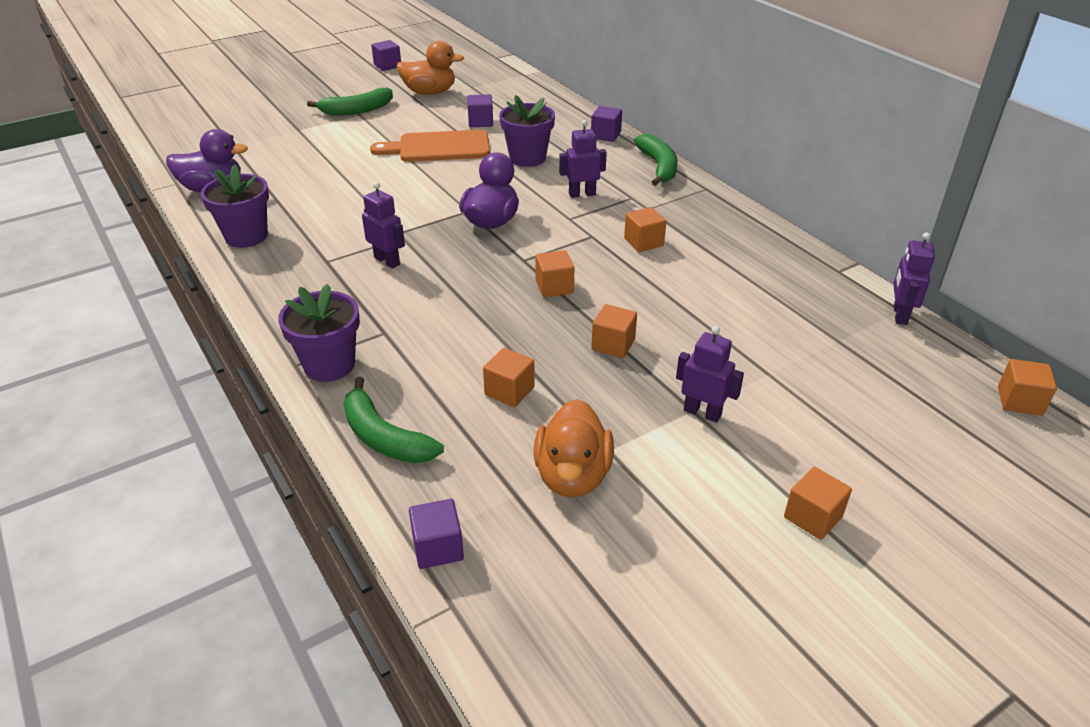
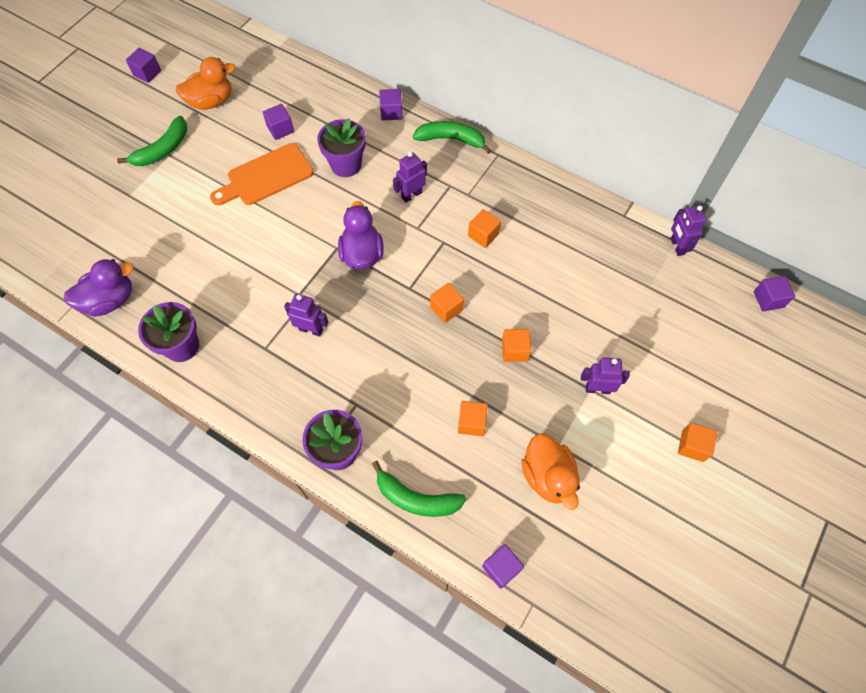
camera: 25 degrees left, 25 degrees up
green banana [634,134,678,186] -> green banana turned 45 degrees counterclockwise [413,121,491,154]
orange cube [998,359,1057,416] -> purple cube [754,276,795,312]

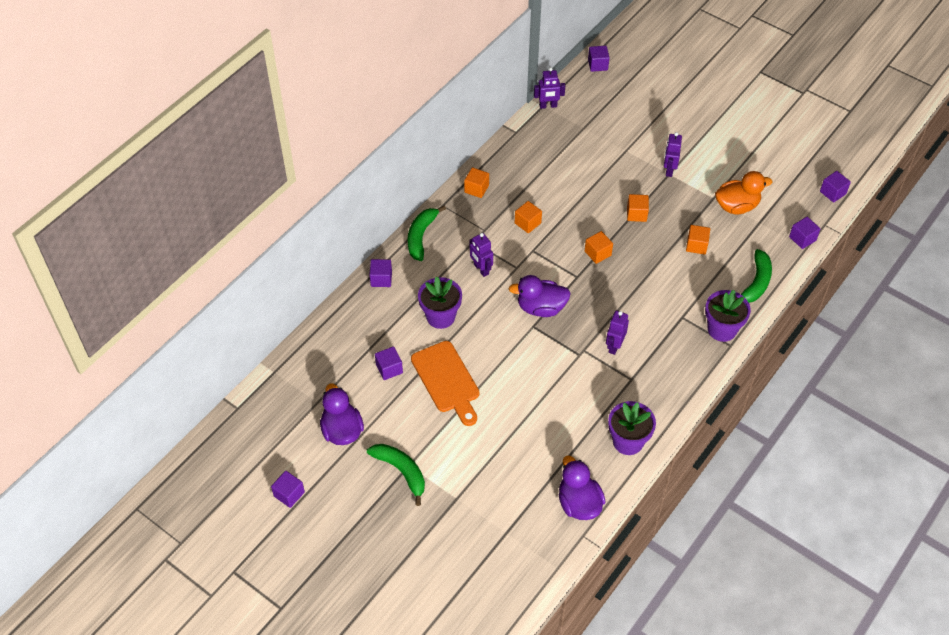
camera: 85 degrees left, 10 degrees down
orange duck [176,57,236,110] -> purple duck [320,384,364,445]
orange cube [678,423,717,462] -> orange cube moved to [464,167,489,198]
none -> purple cube [820,171,851,203]

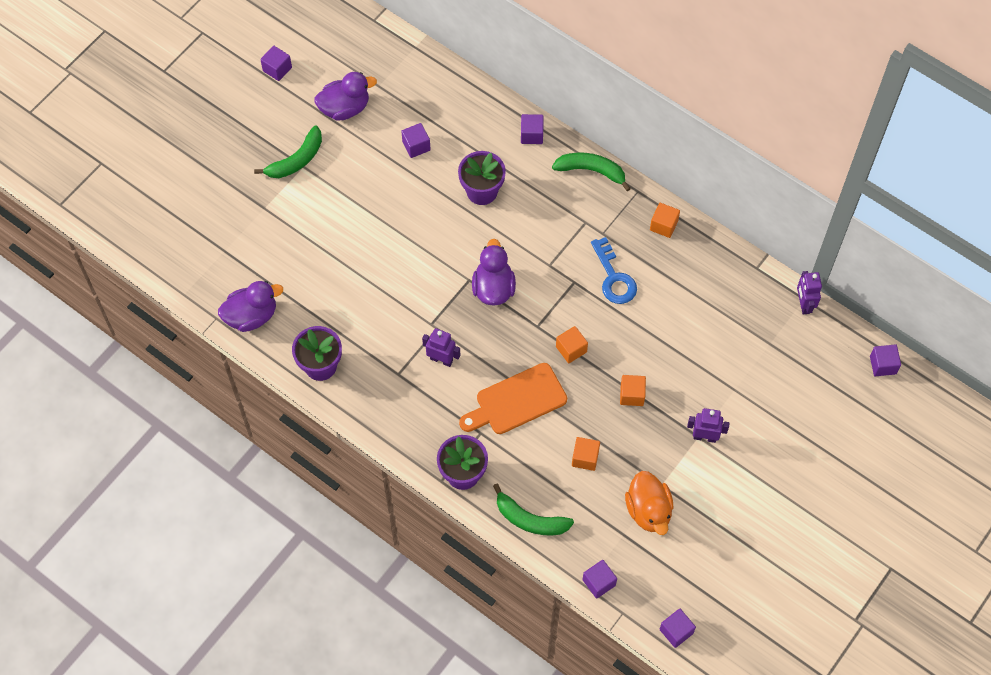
camera: 90 degrees right, 10 degrees up
orange cutting board [411,341,479,426] -> orange cutting board moved to [459,363,567,434]
purple robot [470,233,493,277] -> none
orange cube [515,201,542,233] -> blue key [591,237,637,304]

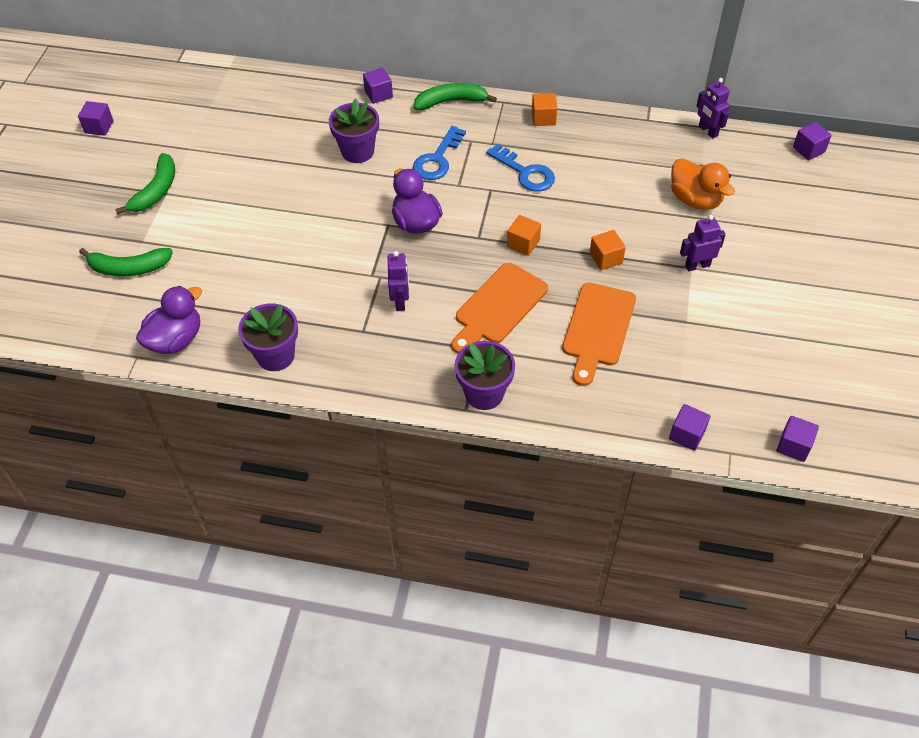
camera: 25 degrees left, 10 degrees down
purple duck [314,72,377,121] -> none
purple cube [401,123,431,158] -> none
purple robot [422,328,460,367] -> purple robot turned 90 degrees clockwise [388,251,409,311]
green banana [493,484,574,535] -> green banana moved to [79,248,173,276]
orange cube [572,437,600,471] -> orange cutting board [562,283,636,386]
orange duck [625,471,673,535] -> orange duck moved to [671,158,735,210]
none -> blue key [413,126,466,180]

